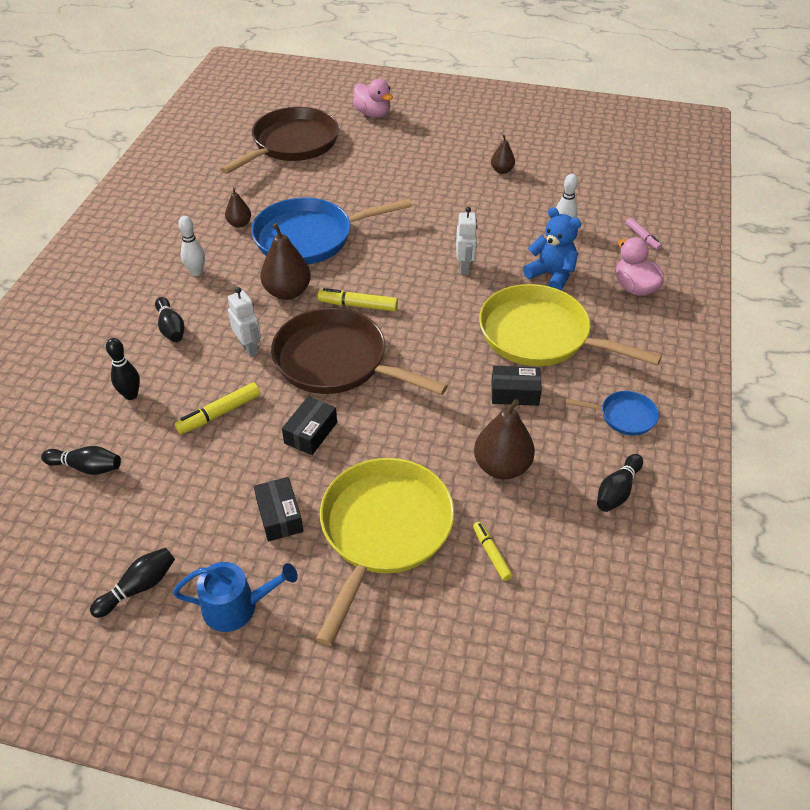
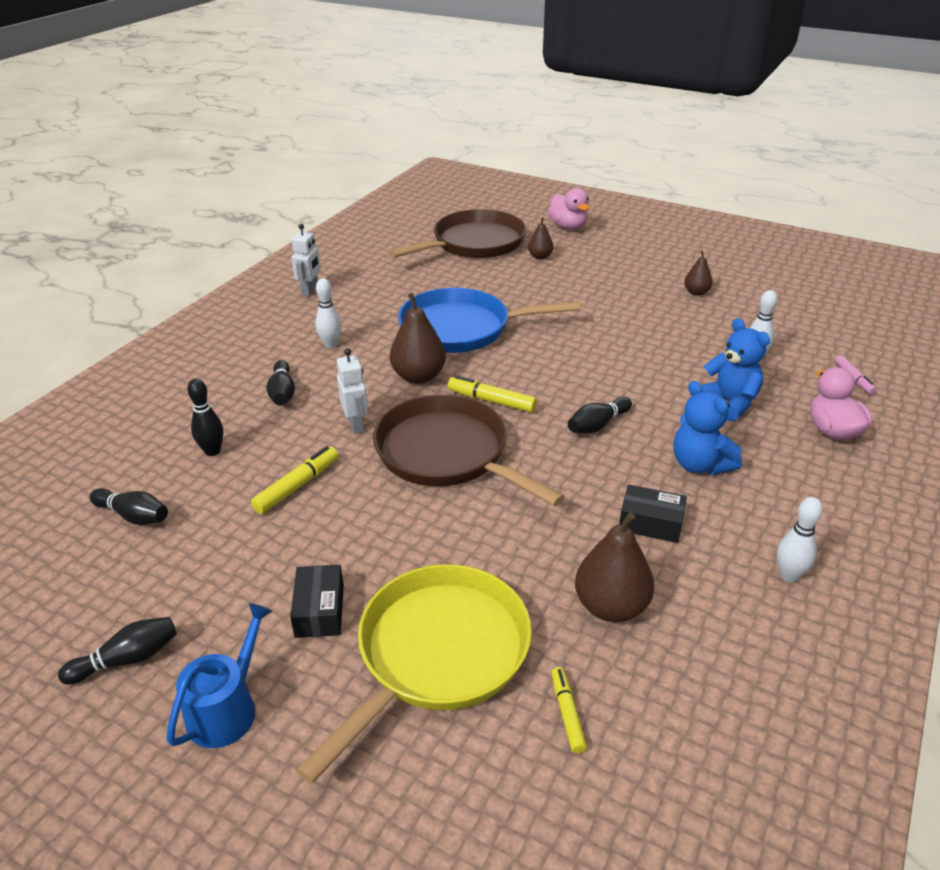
camera: 15 degrees right, 10 degrees down
blue watering can [173,562,298,632] -> blue watering can turned 75 degrees counterclockwise [167,603,272,748]
yellow marker [175,382,260,434] -> yellow marker turned 150 degrees clockwise [251,446,338,514]
brown pear [225,188,251,228] -> brown pear moved to [528,217,553,259]
black box [282,396,337,455] -> none
white robot [456,207,478,274] -> white robot moved to [292,224,321,297]
yellow pan [479,284,662,366] -> blue teddy bear [674,381,742,475]
blue pan [566,391,659,435] -> white bowling pin [777,497,823,582]
black bowling pin [597,454,643,512] -> black bowling pin moved to [568,397,632,433]

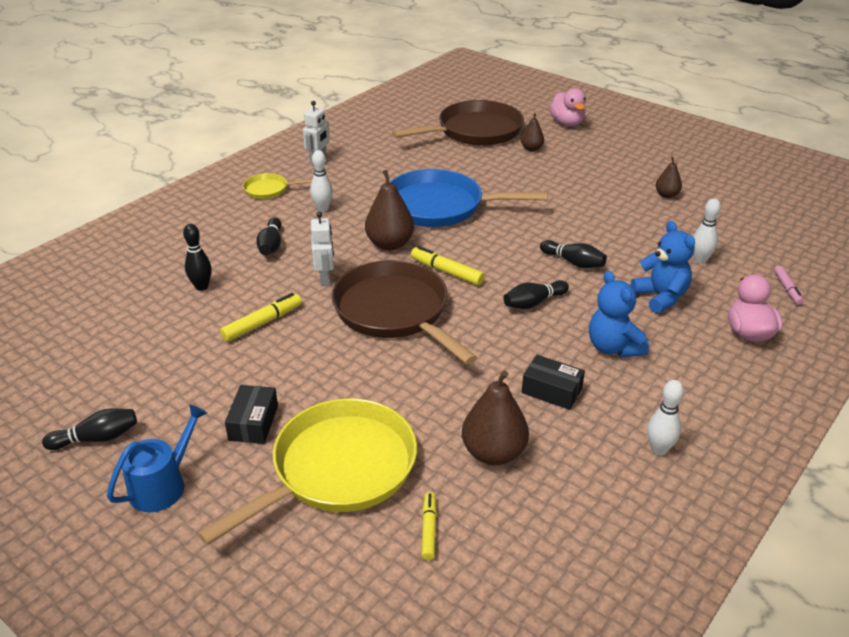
camera: 10 degrees right, 0 degrees up
black bowling pin [90,488,168,525] -> black bowling pin moved to [540,240,607,268]
none -> yellow pan [243,173,312,199]

